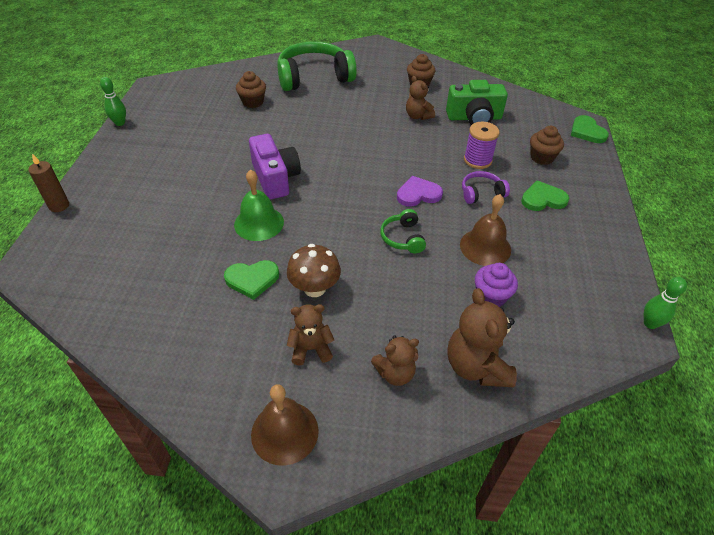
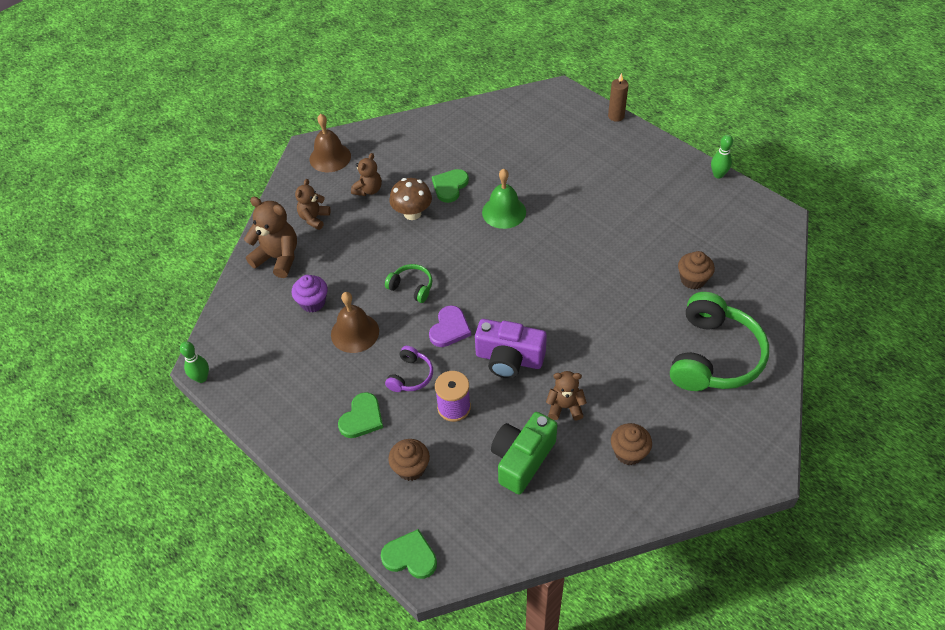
camera: 130 degrees right, 5 degrees up
purple camera [249,134,301,199] -> purple camera moved to [475,319,547,378]

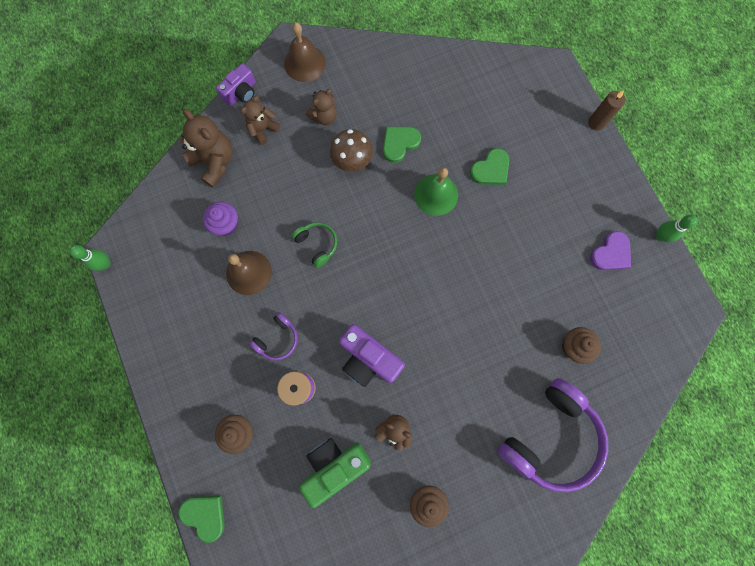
camera: 20 degrees right, 25 degrees up
green heart [338,392,383,438] -> green heart moved to [470,148,509,185]
purple heart [429,305,471,347] -> purple heart moved to [590,231,631,270]
green headphones [670,292,769,391] -> purple headphones [498,378,608,492]
none -> purple camera [216,64,256,106]

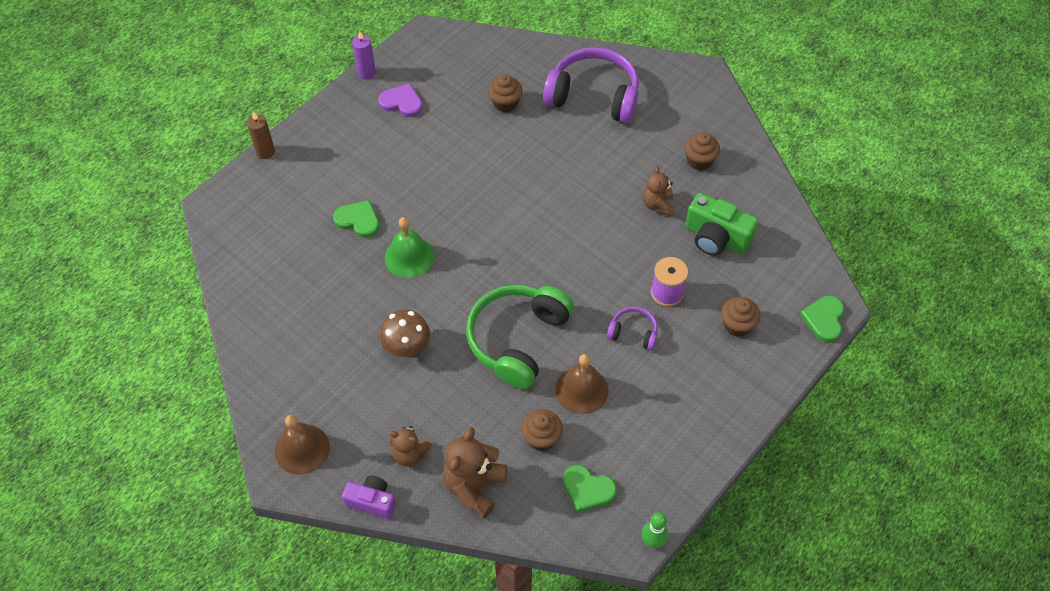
camera: 115 degrees left, 20 degrees down
purple cupcake [203,202,238,236] -> brown cupcake [521,409,563,451]
green headphones [292,222,337,268] -> green headphones [466,285,574,389], size x2.14
brown teddy bear [306,89,337,125] -> none
purple camera [339,324,405,387] -> none
green heart [383,127,421,163] -> green heart moved to [563,465,617,513]
green bowling pin [656,215,698,242] -> purple candle [352,31,376,79]

